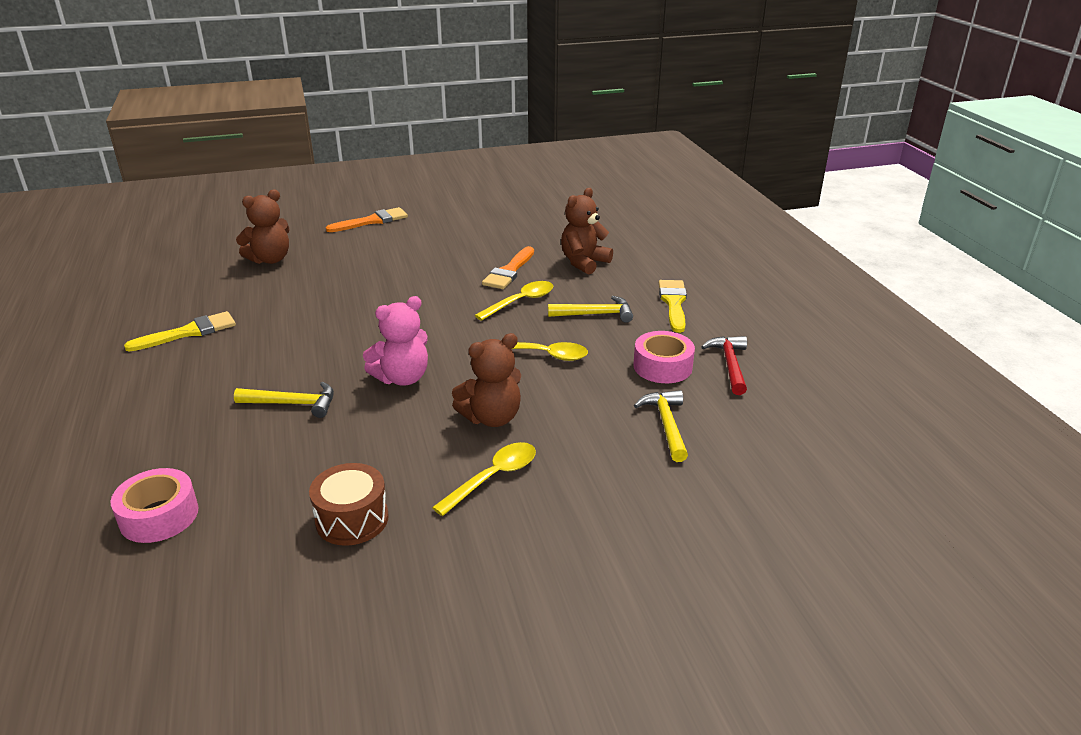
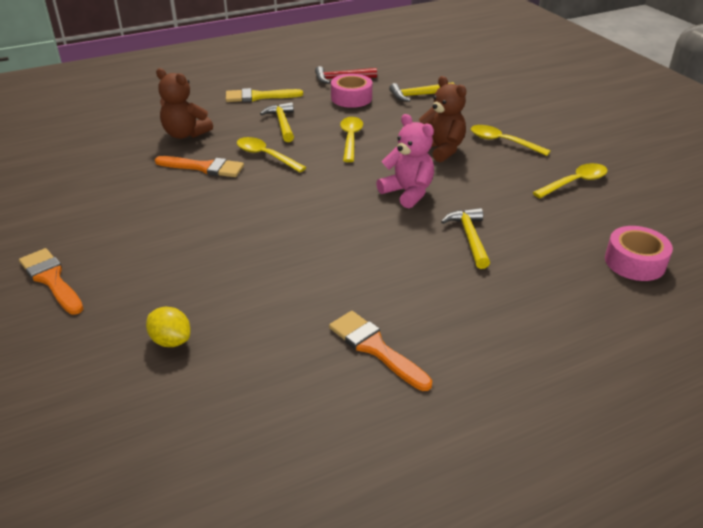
camera: 100 degrees left, 5 degrees up
yellow brush [124,311,236,352] -> orange brush [329,311,432,391]
brown teddy bear [236,190,290,264] -> yellow lemon [146,307,191,347]
brown drum [309,463,389,546] -> yellow spoon [532,163,608,198]

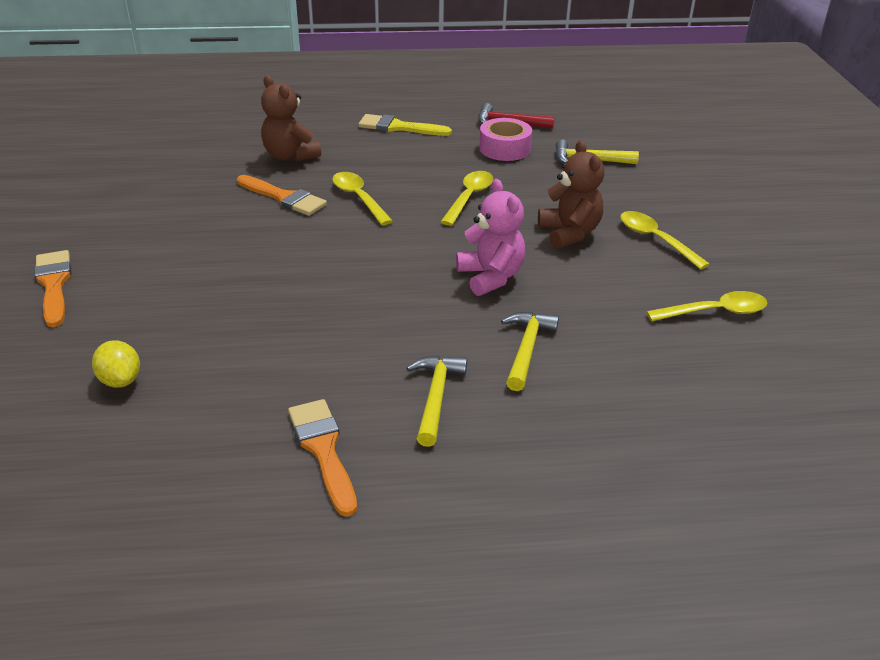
camera: 20 degrees right, 0 degrees up
yellow hammer [260,102,294,142] -> yellow hammer moved to [406,356,467,447]
pink tape [605,226,673,281] -> none

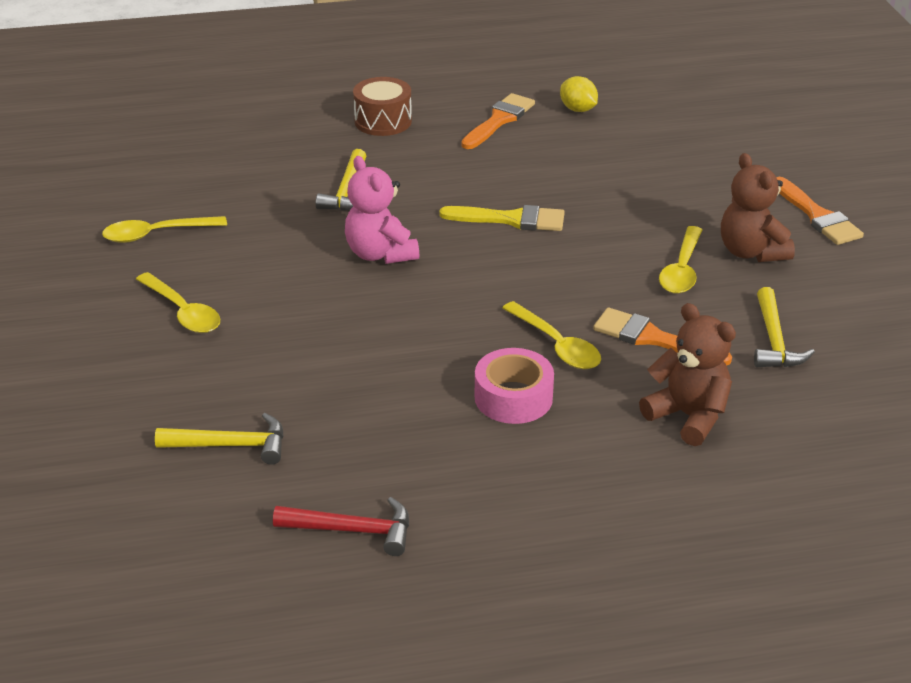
camera: 175 degrees right, 0 degrees up
yellow lemon [92,340,140,388] -> yellow lemon moved to [560,76,598,112]
orange brush [288,399,357,517] -> orange brush turned 120 degrees counterclockwise [461,93,535,149]
yellow brush [358,114,452,136] -> yellow brush moved to [439,205,565,231]
yellow hammer [406,356,467,447] -> yellow hammer moved to [754,287,815,367]
yellow spoon [440,171,493,226] -> yellow spoon moved to [659,226,702,294]
pink tape [479,118,532,161] -> pink tape moved to [475,348,554,424]
brown teddy bear [538,140,604,249] -> brown teddy bear moved to [721,153,795,262]
none -> brown drum [353,77,412,136]

